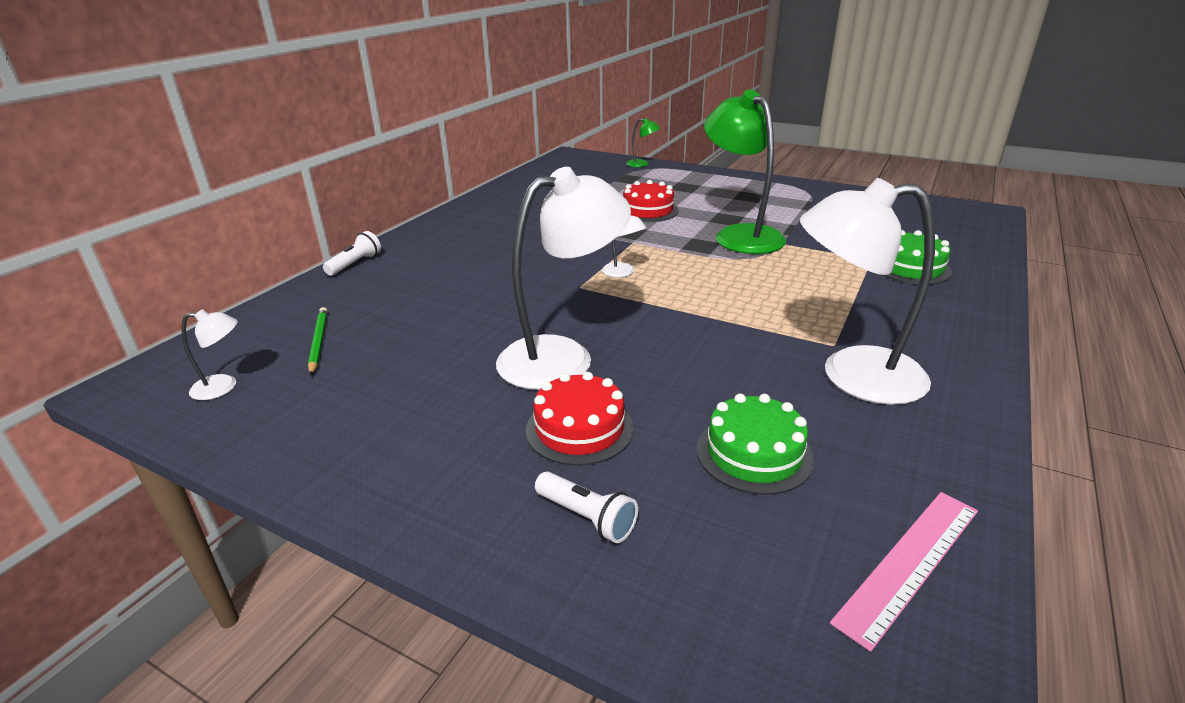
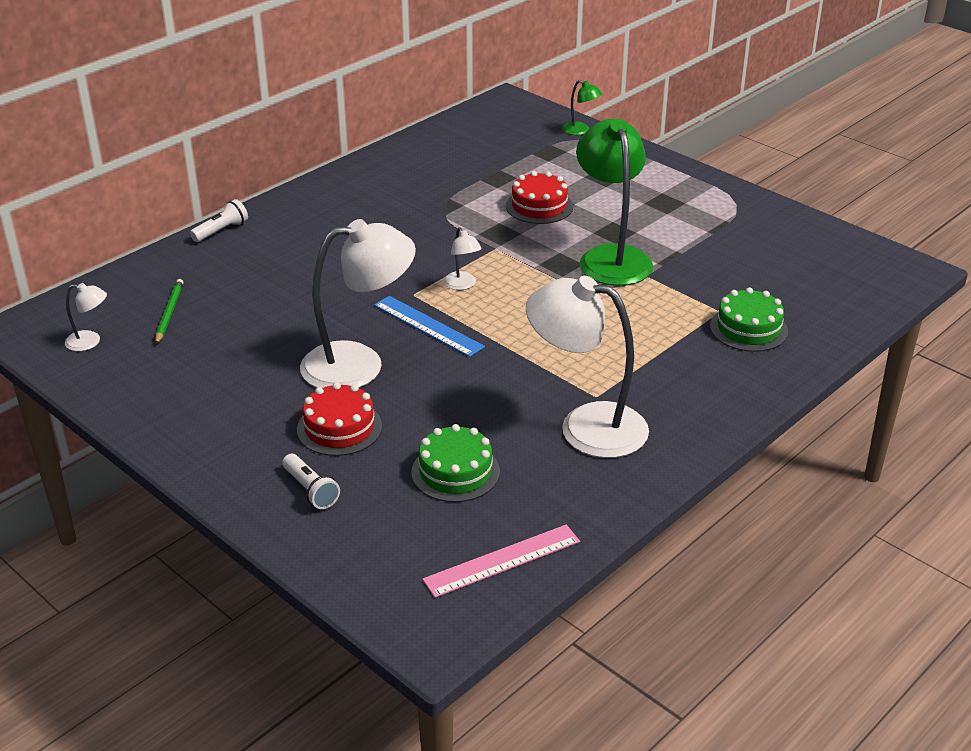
camera: 15 degrees right, 5 degrees up
none -> blue ruler [374,296,485,357]

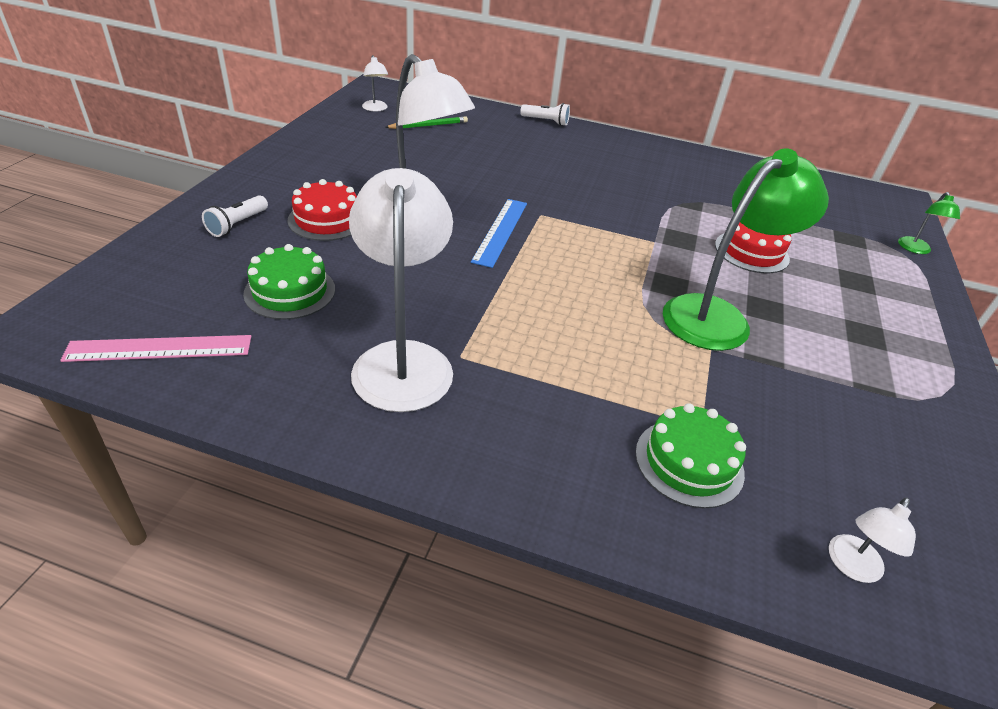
camera: 60 degrees right, 5 degrees up
pink ruler [422,525,580,598] -> pink ruler turned 45 degrees counterclockwise [60,335,251,362]
white lamp [444,227,482,290] -> white lamp moved to [829,497,916,583]

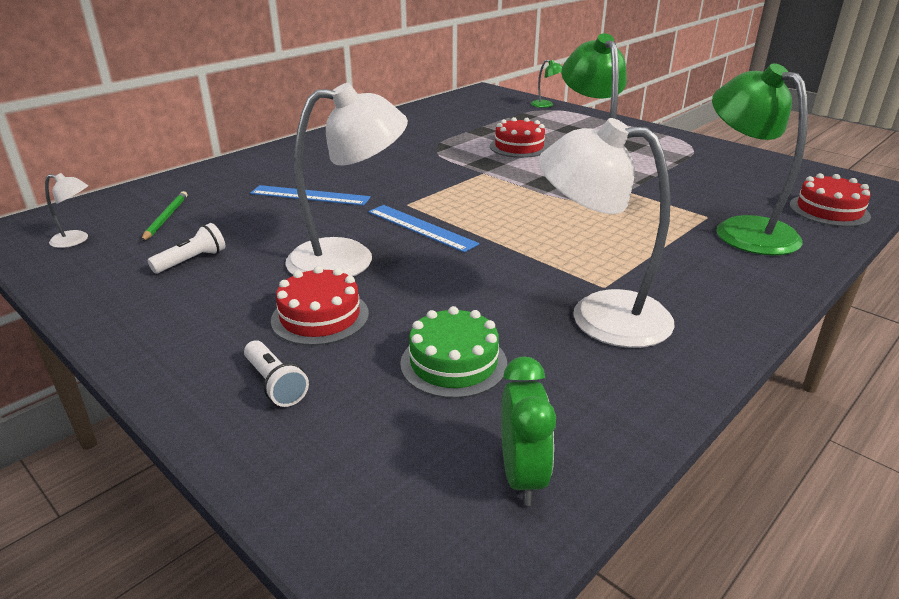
camera: 60 degrees left, 10 degrees down
pink ruler [60,335,251,362] -> green clock [501,356,556,506]
white flashlight [520,103,570,126] -> white flashlight moved to [147,223,225,273]
green cake [635,403,746,508] -> green lamp [712,63,808,256]
white lamp [829,497,916,583] -> red cake [789,173,871,227]
none -> blue ruler [250,185,371,206]

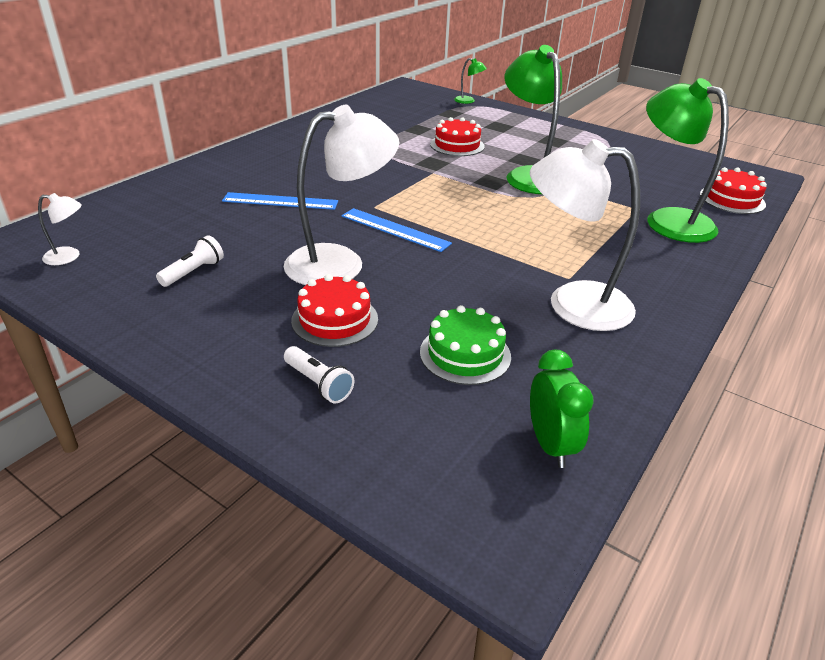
camera: 10 degrees left, 5 degrees up
green pencil [141,191,187,242] -> none

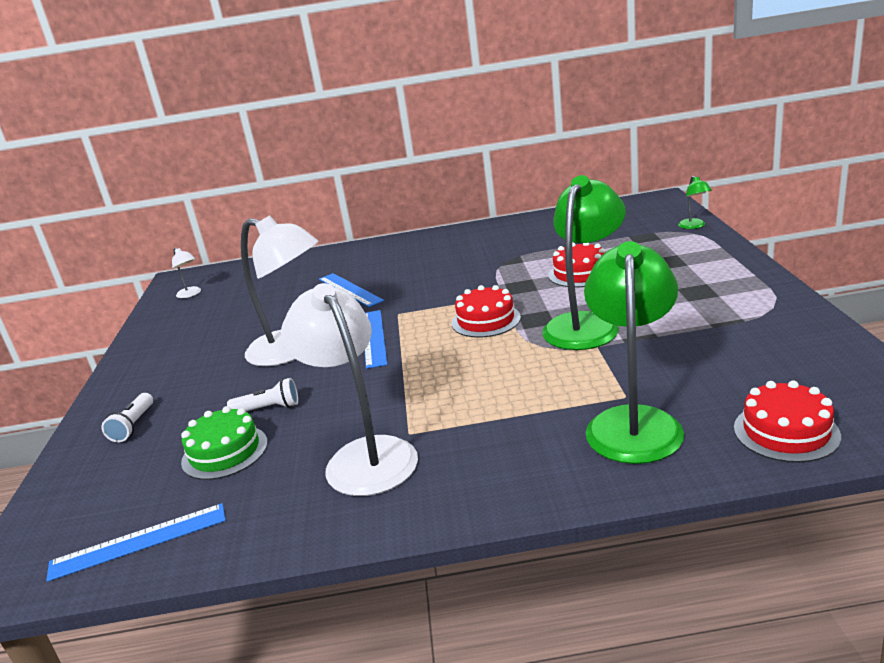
camera: 55 degrees right, 10 degrees down
white flashlight [156,235,224,287] -> white flashlight moved to [227,378,298,411]
red cake [291,274,378,347] -> red cake moved to [452,285,521,338]
green clock [530,349,594,468] -> blue ruler [46,503,226,582]

